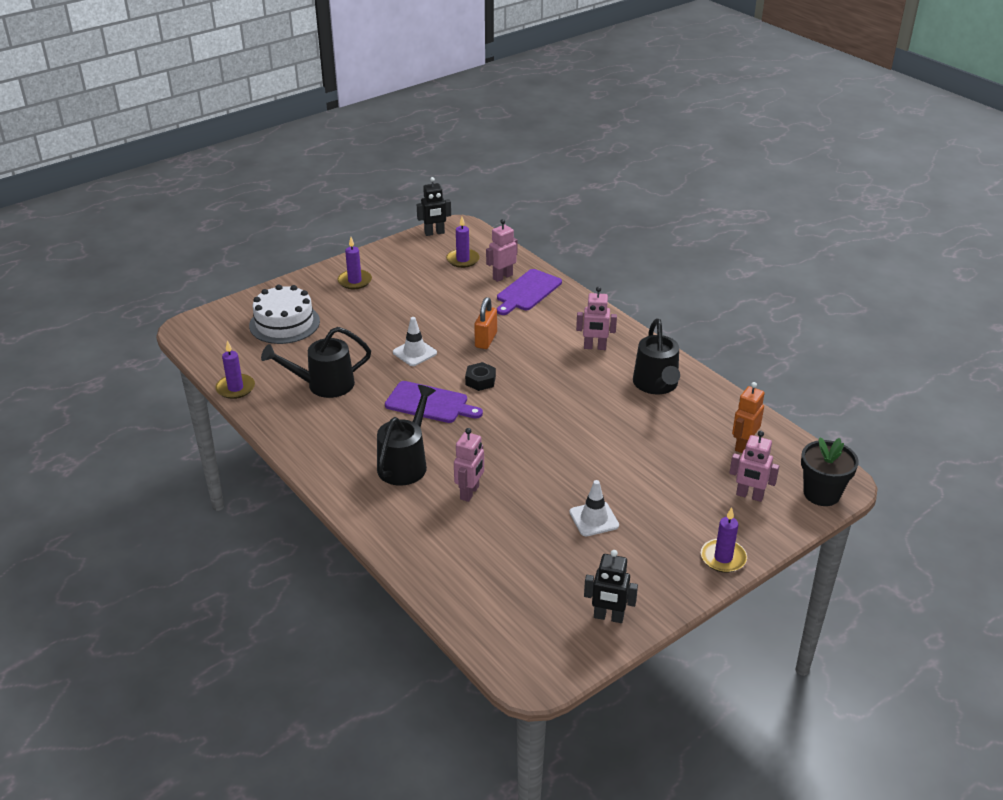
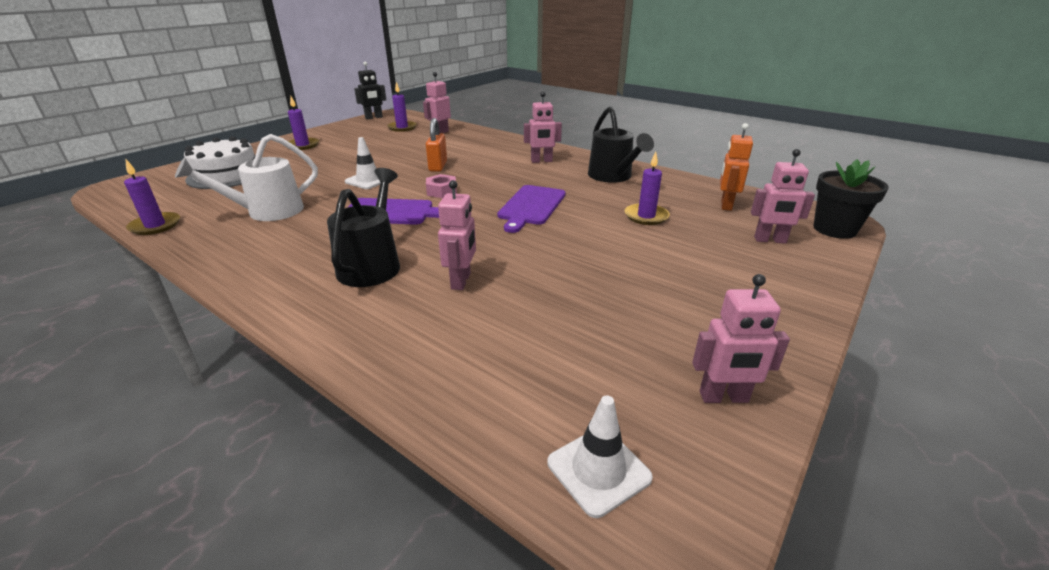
camera: 15 degrees left, 5 degrees down
black watering can [261,327,371,398] -> white watering can [175,134,318,221]
black nut [465,362,496,391] -> pink nut [426,174,457,198]
purple cutting board [497,269,562,315] -> purple cutting board moved to [497,185,566,233]
white traffic cone [569,480,619,536] -> white traffic cone moved to [547,395,653,518]
black robot [584,550,638,623] -> pink robot [692,274,790,403]
purple candle [701,507,747,573] -> purple candle moved to [625,152,670,225]

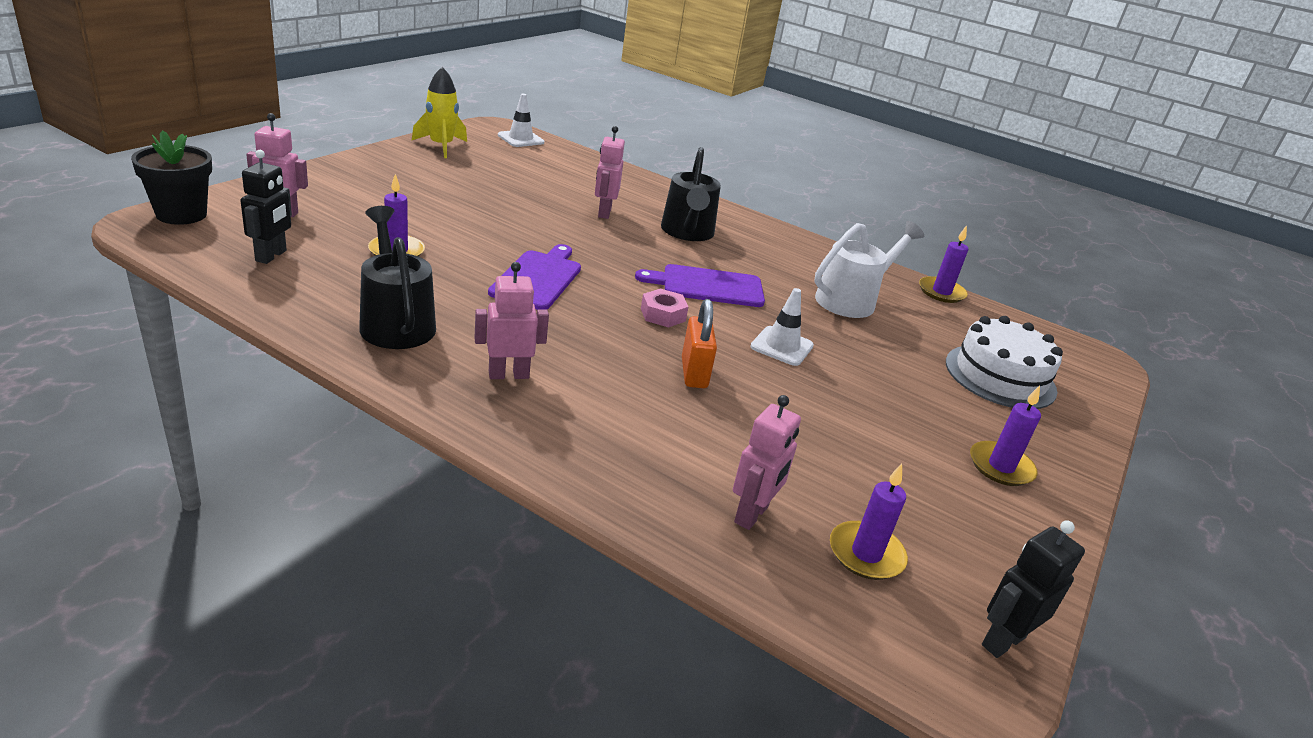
camera: 170 degrees right, 0 degrees up
pink robot [692,274,790,403] -> yellow rocket [412,67,467,158]
orange robot [720,123,753,211] -> black robot [240,150,292,264]

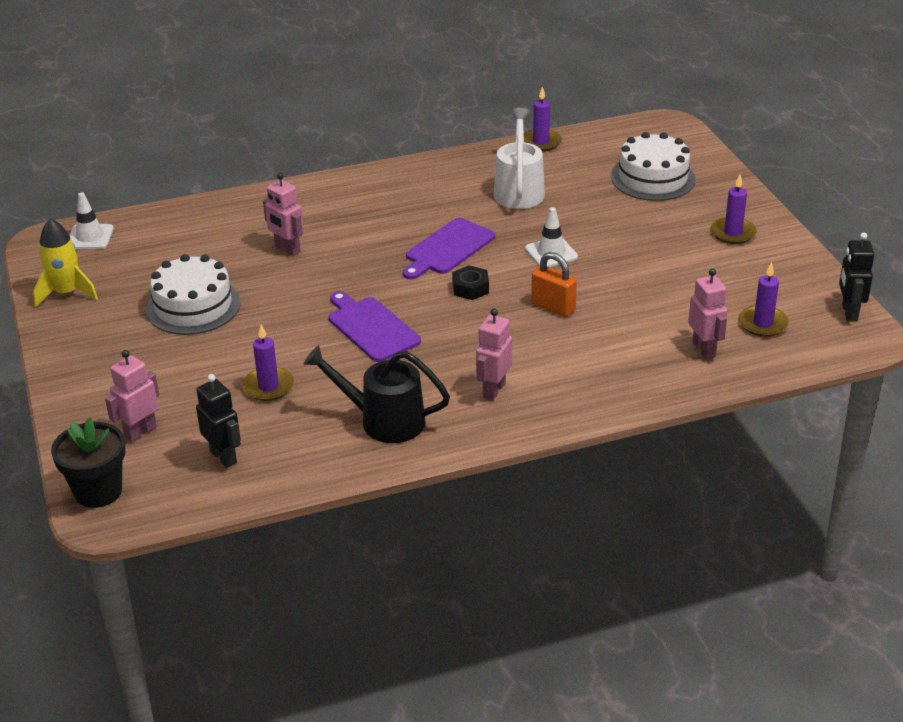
camera: 45 degrees left, 5 degrees up
pink nut [641,289,688,328] -> black nut [452,265,489,300]
black watering can [661,147,721,241] -> none
none -> white cake [146,254,240,335]

